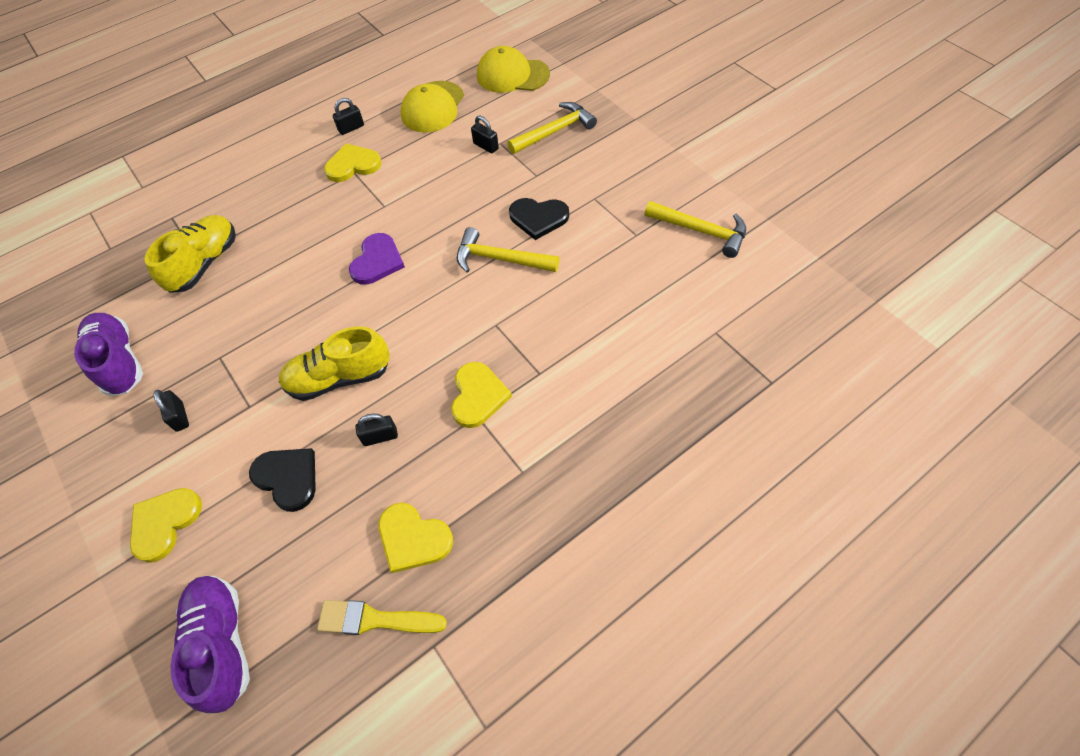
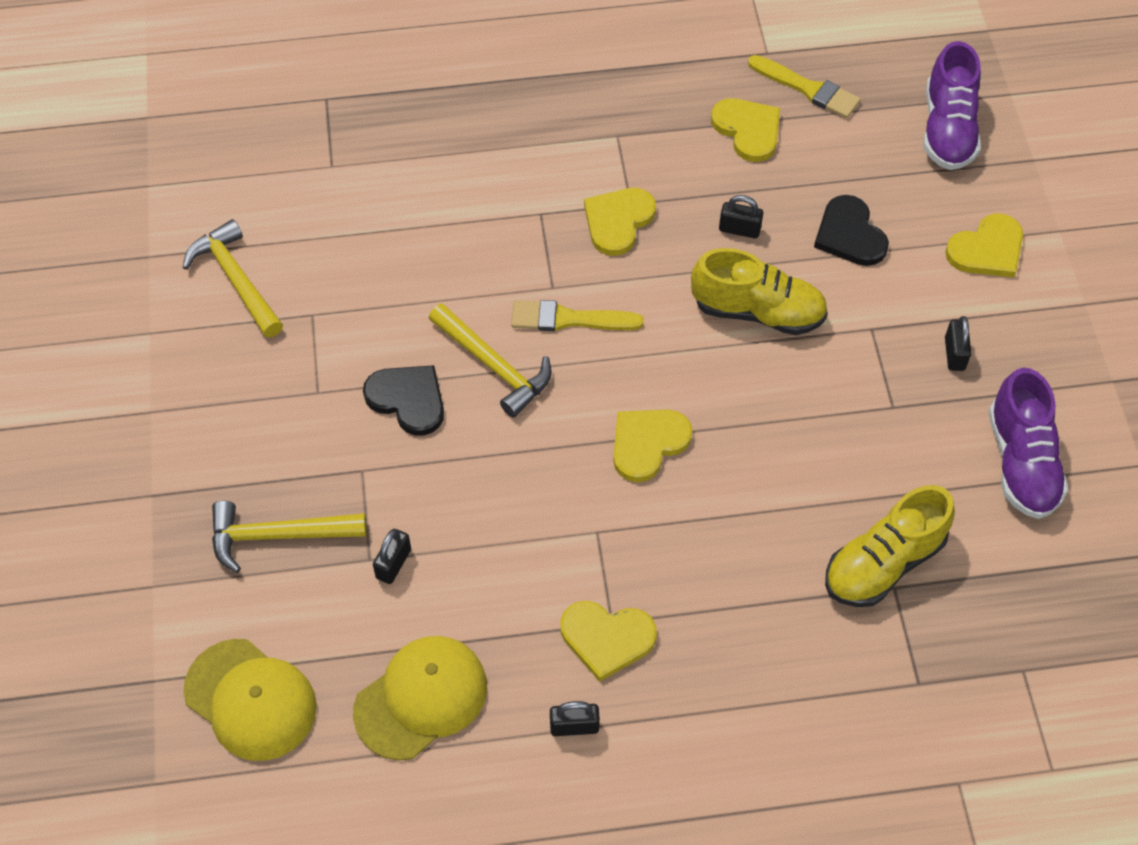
camera: 155 degrees left, 0 degrees up
purple heart [349,233,405,285] -> yellow heart [613,410,693,482]
black padlock [471,115,499,153] -> black padlock turned 45 degrees clockwise [373,529,411,584]
none -> yellow brush [511,300,644,331]

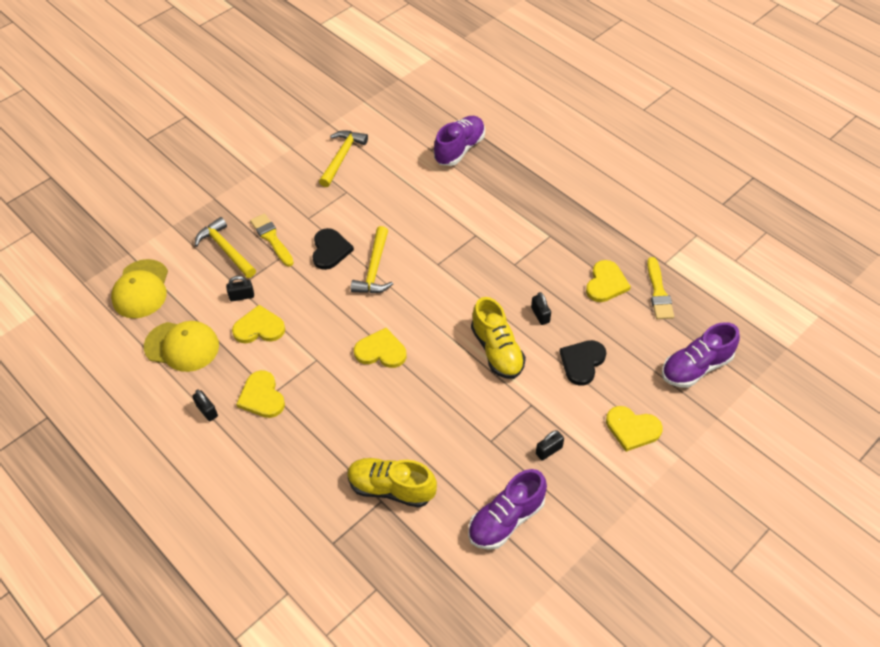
camera: 55 degrees right, 5 degrees down
yellow brush [511,300,644,331] -> yellow brush moved to [250,213,294,266]
yellow heart [584,188,656,256] -> yellow heart moved to [232,305,285,343]
none -> purple shoe [434,116,485,166]

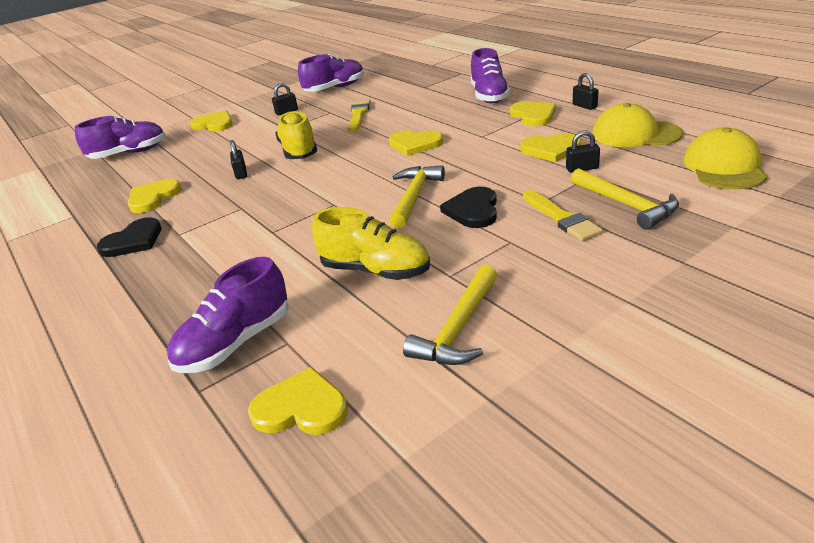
camera: 170 degrees left, 20 degrees down
yellow shoe [347,458,437,508] -> yellow shoe moved to [312,207,430,280]
black heart [559,340,606,386] -> black heart moved to [97,217,161,257]
yellow brush [647,257,674,319] -> yellow brush moved to [349,99,371,131]
none -> yellow heart [248,367,348,435]
none -> purple shoe [471,48,510,103]

